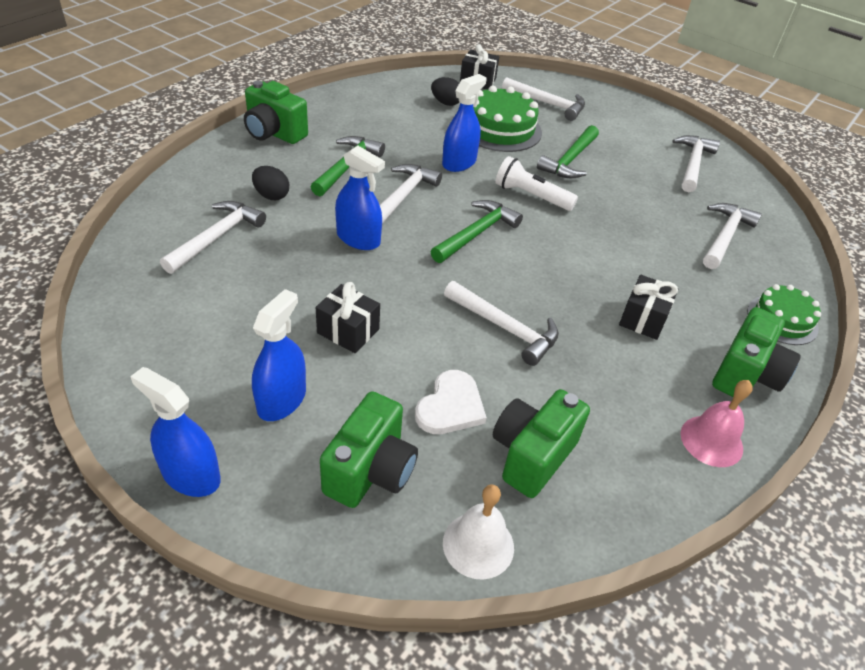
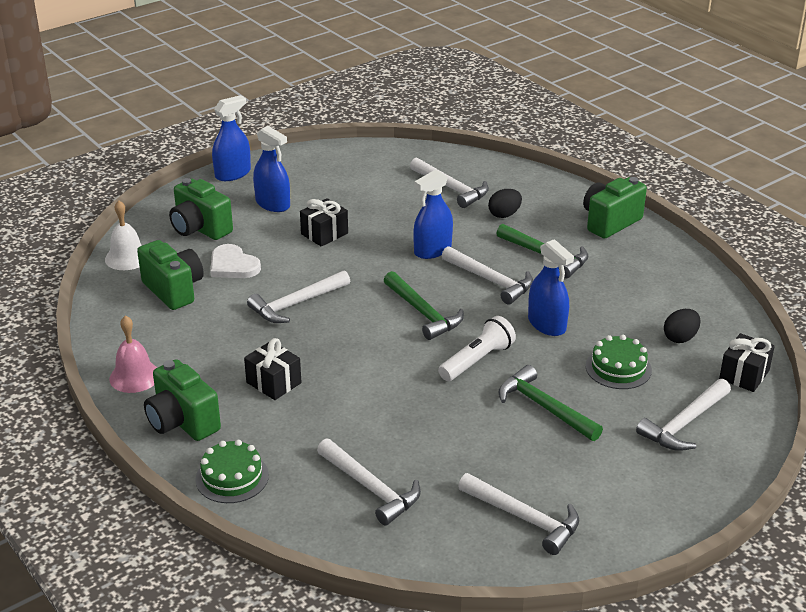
camera: 110 degrees right, 10 degrees down
green cake [473,86,542,152] -> green cake [586,335,652,389], size x0.64

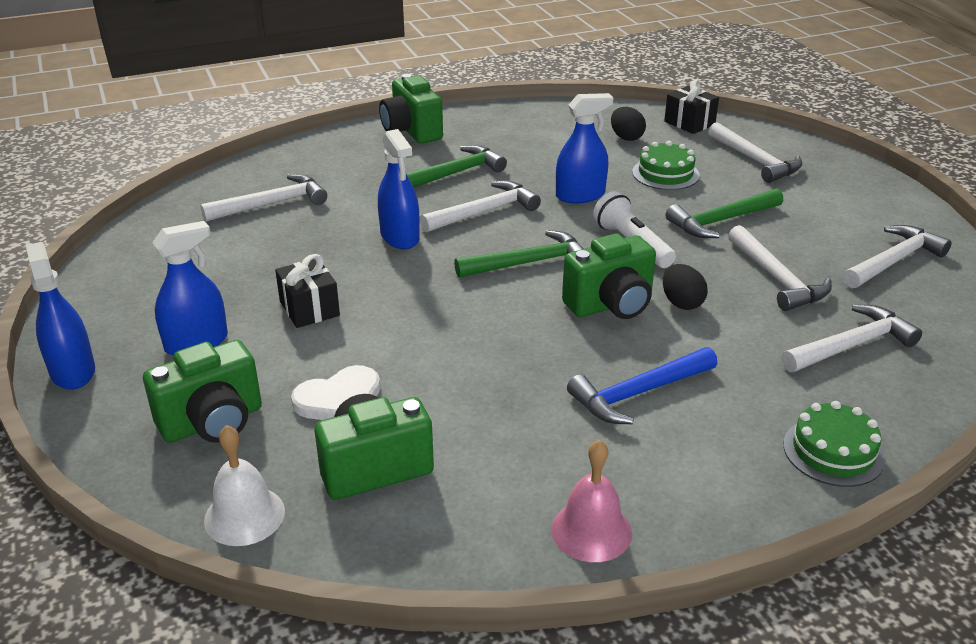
camera: 75 degrees left, 0 degrees up
green camera [144,359,221,441] -> green camera moved to [562,233,656,319]
black gift [244,338,302,400] -> blue hammer [567,347,717,424]
white hammer [247,270,350,323] -> white hammer moved to [728,225,832,311]
black egg [488,189,522,218] -> black egg moved to [663,264,708,310]

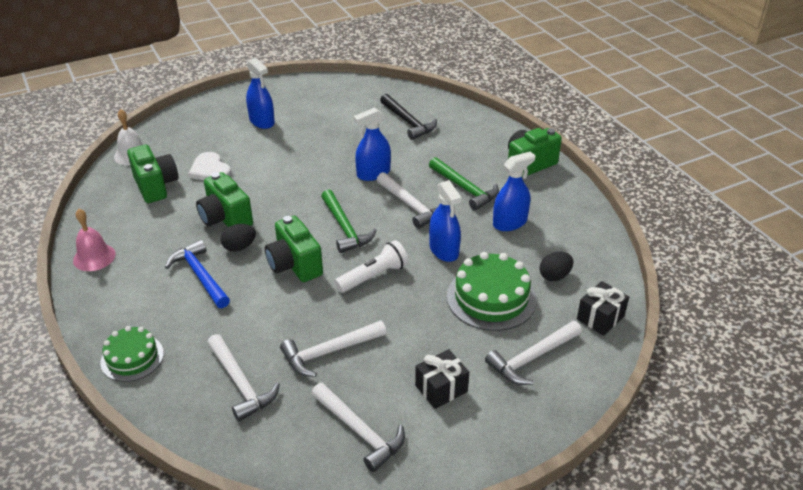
camera: 85 degrees right, 5 degrees up
blue spray bottle [26,242,95,390] -> blue spray bottle moved to [493,152,536,231]
green camera [143,340,262,443] -> green camera moved to [196,172,253,227]
white hammer [200,174,327,222] -> black hammer [380,94,437,140]
black gift [275,254,340,328] -> black gift moved to [415,349,469,409]
green cake [632,141,700,190] -> green cake [447,252,537,331], size x1.57
black egg [663,264,708,310] -> black egg moved to [221,224,256,252]
green hammer [665,188,783,238] -> none

